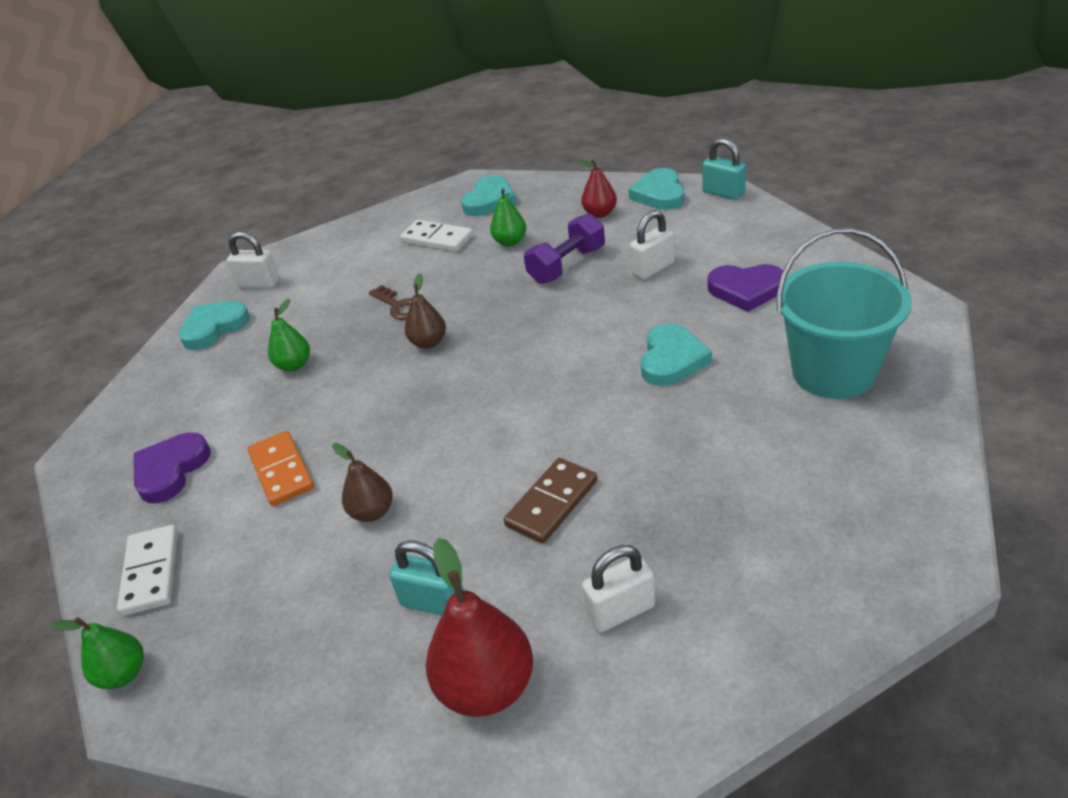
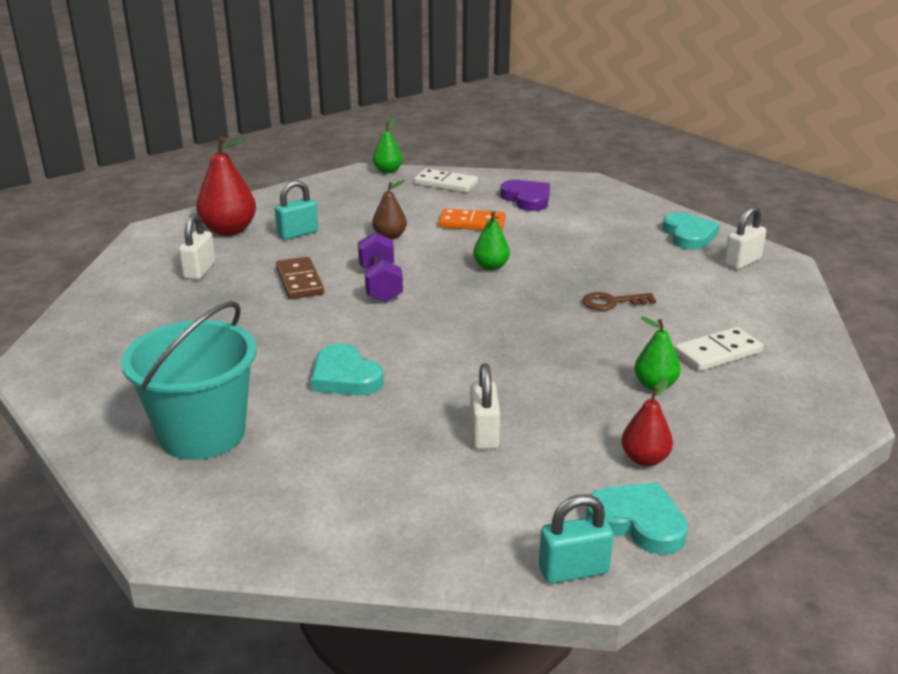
camera: 120 degrees right, 10 degrees down
green pear [268,299,310,372] -> green pear moved to [473,211,510,270]
brown pear [405,274,446,349] -> none
turquoise heart [461,175,517,216] -> none
purple dumbbell [524,213,605,284] -> purple dumbbell moved to [358,232,403,303]
purple heart [707,264,783,312] -> none

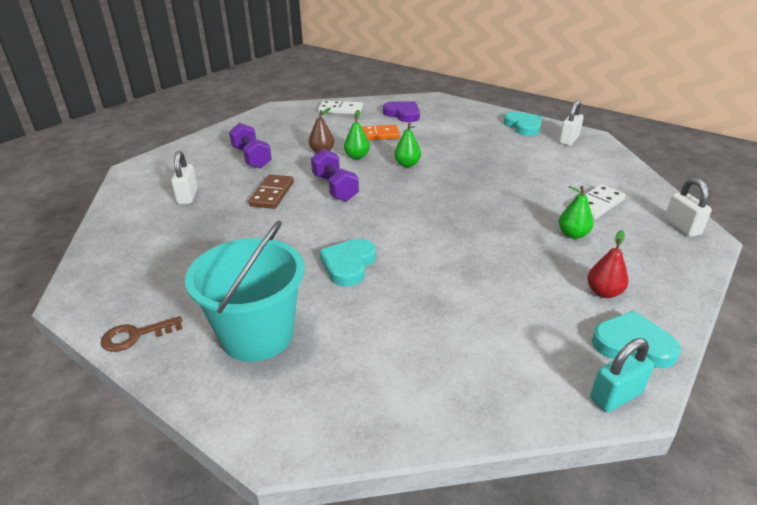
camera: 15 degrees left, 5 degrees up
red pear [196,137,256,236] -> none
turquoise padlock [275,180,318,240] -> purple dumbbell [229,123,272,169]
brown domino [276,257,324,299] -> brown domino turned 45 degrees clockwise [248,174,294,209]
turquoise heart [311,343,383,395] -> turquoise heart turned 75 degrees clockwise [319,239,376,287]
green pear [373,118,403,173] -> green pear moved to [344,110,370,159]
white padlock [470,363,500,449] -> white padlock moved to [665,178,712,237]
brown key [582,292,656,311] -> brown key moved to [101,316,183,352]

